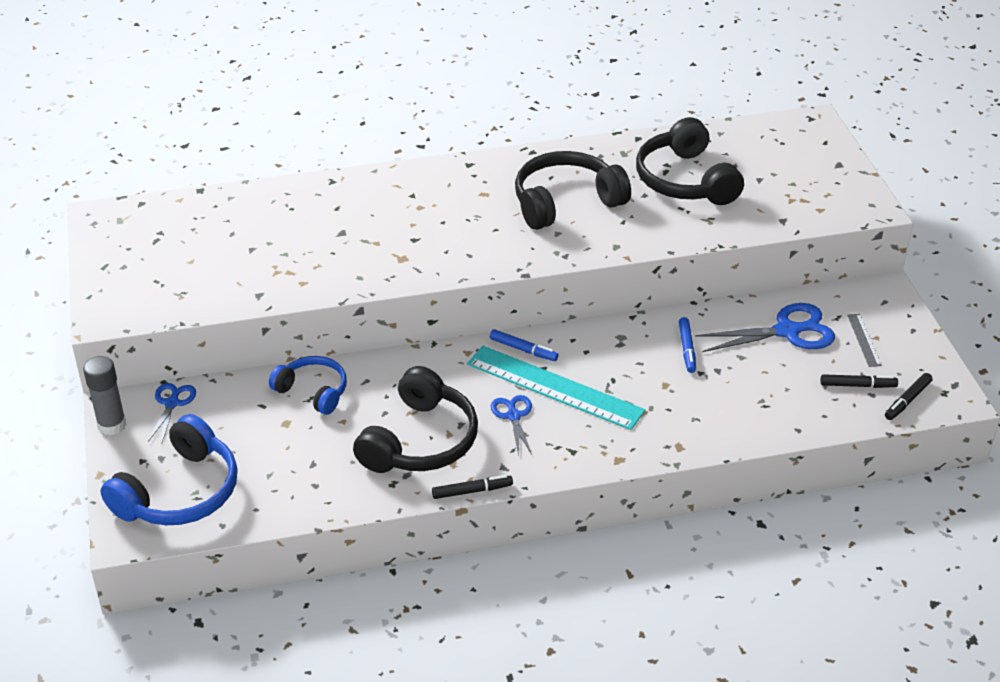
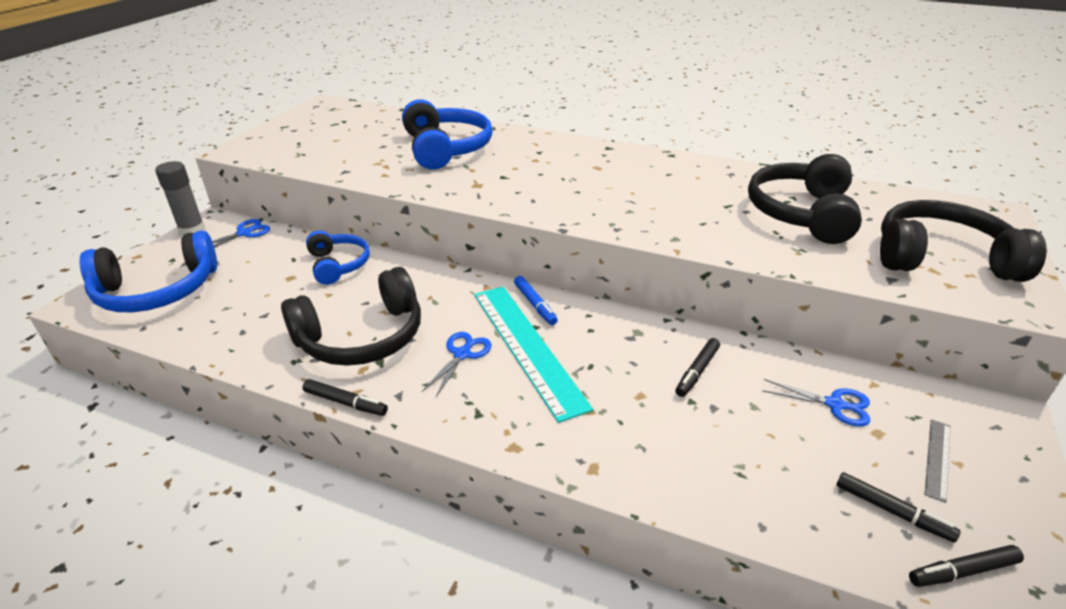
camera: 35 degrees right, 5 degrees down
black headphones [515,151,631,230] -> black headphones moved to [880,200,1047,282]
blue marker [679,317,696,373] -> black marker [675,338,720,397]
blue scissors [695,303,835,352] -> blue scissors [762,379,870,427], size x0.58
none -> blue headphones [402,99,492,169]

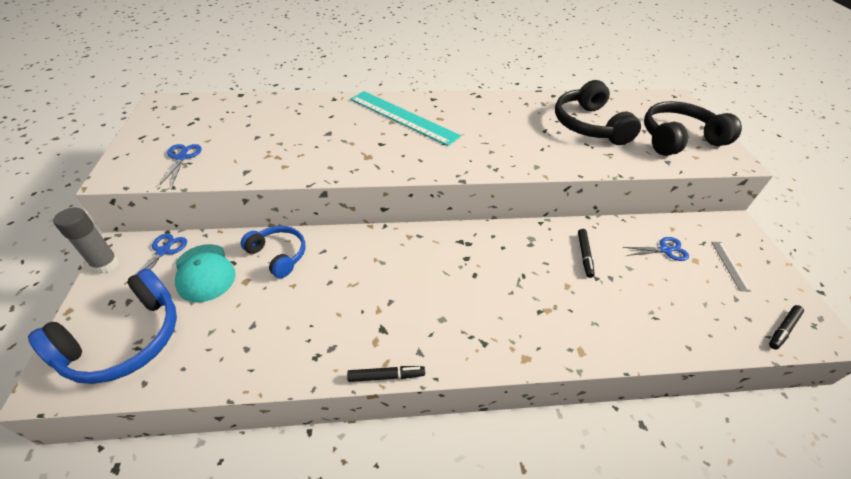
camera: 30 degrees left, 10 degrees up
black headphones [281,267,421,366] -> none
blue headphones [402,99,492,169] -> none
blue scissors [422,332,492,397] -> blue scissors moved to [160,144,202,185]
turquoise ruler [474,287,593,423] -> turquoise ruler moved to [350,91,461,146]
blue marker [514,276,558,325] -> none
black marker [837,472,960,542] -> none
none -> turquoise cap [175,244,236,302]

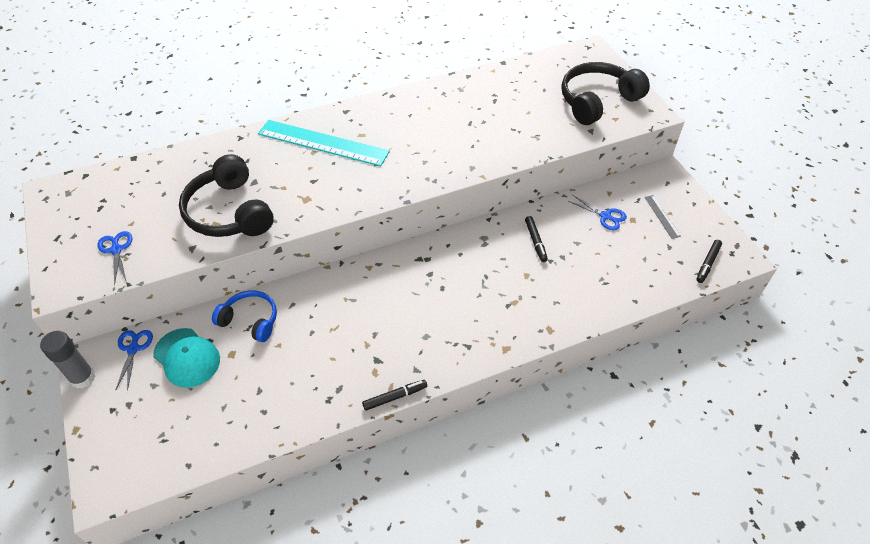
camera: 15 degrees left, 5 degrees up
blue headphones [28,268,177,384] -> none
black headphones [555,80,641,145] -> black headphones moved to [179,154,274,237]
blue scissors [623,237,689,261] -> blue scissors turned 60 degrees clockwise [568,195,627,230]

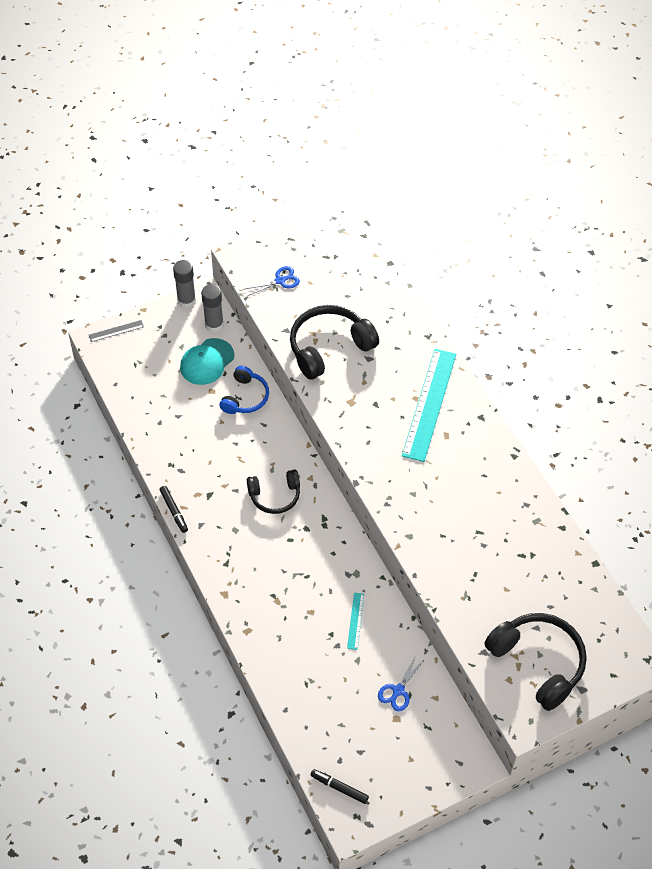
camera: 85 degrees right, 5 degrees up
blue scissors [115,330,153,391] -> grey glue stick [201,284,224,333]
black marker [525,216,548,262] -> turquoise ruler [347,593,364,650]
grey ruler [644,195,681,239] -> grey ruler moved to [89,320,144,342]
none -> black headphones [247,469,300,514]

